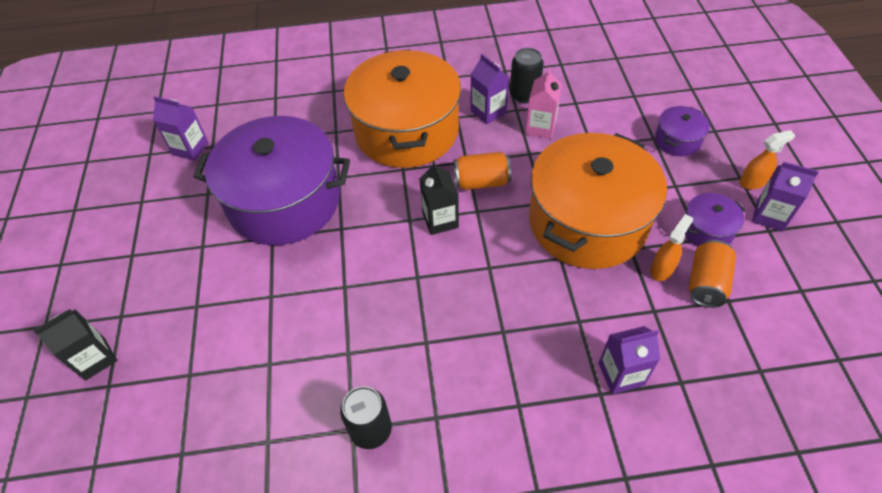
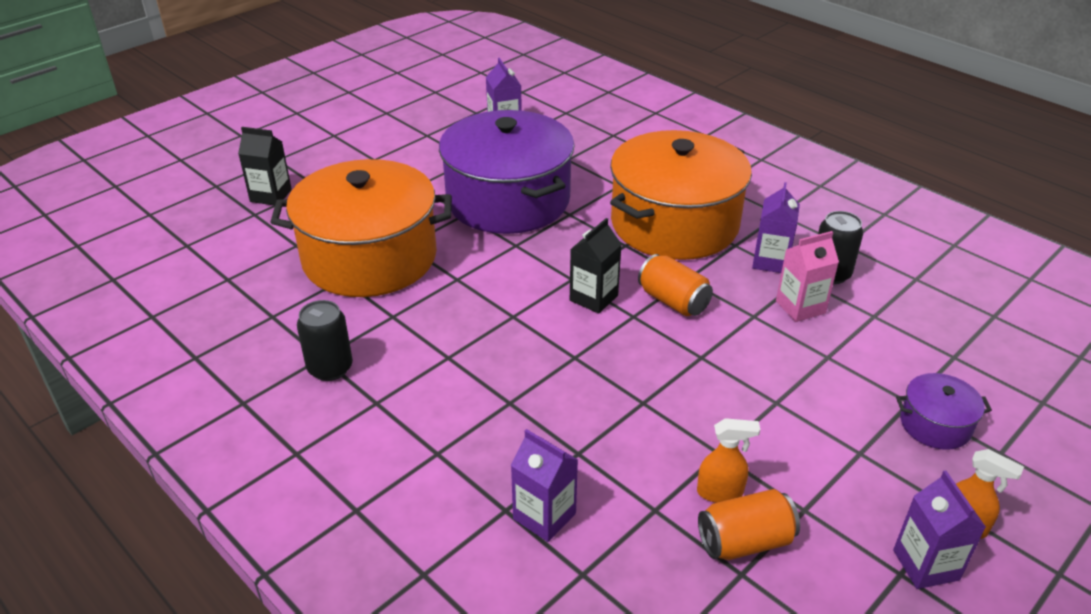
camera: 50 degrees right, 15 degrees down
orange pot [529,133,667,269] -> orange pot moved to [271,159,452,297]
purple pot [685,193,745,247] -> none

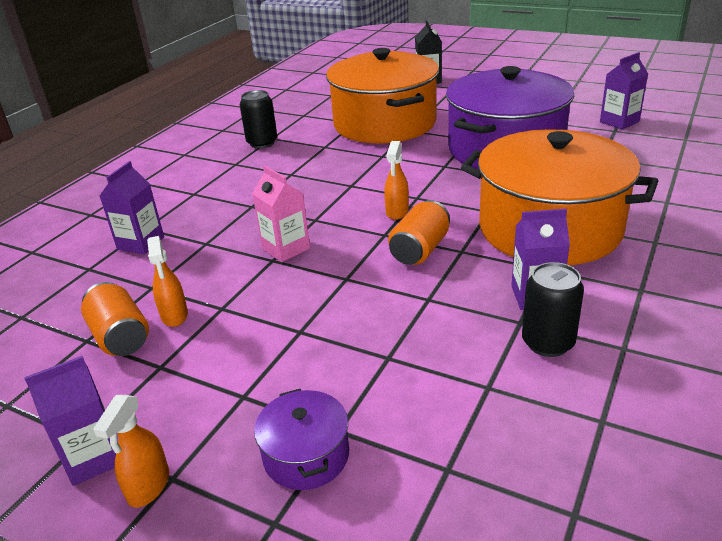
camera: 75 degrees right, 5 degrees down
black carton [570,218,622,314] -> orange spray bottle [384,141,409,220]
pink carton [776,231,839,322] -> pink carton moved to [252,166,310,262]

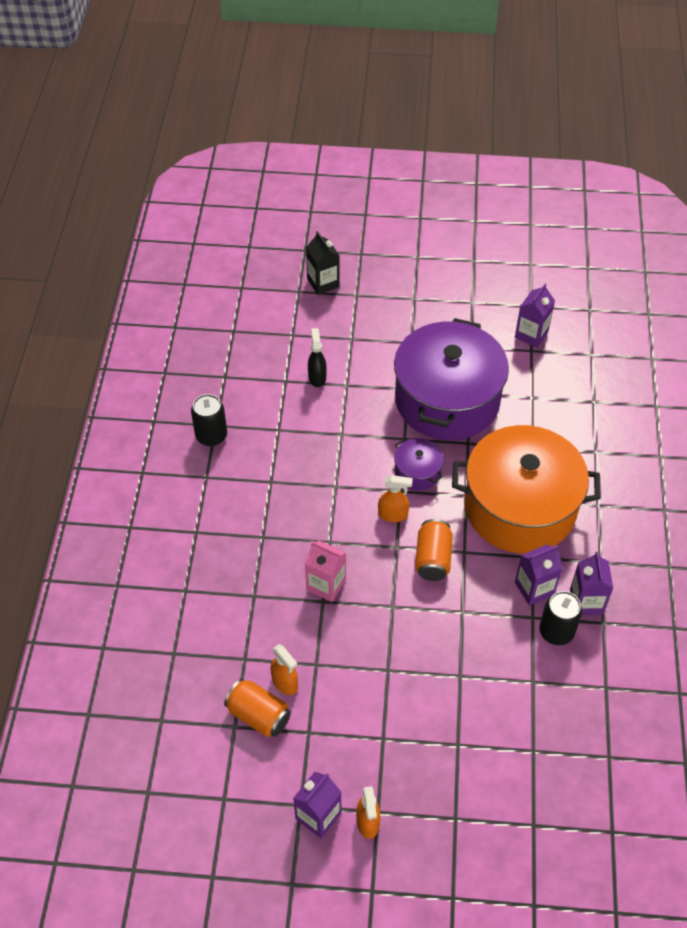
camera: 25 degrees left, 20 degrees up
purple carton [100,161,164,255] -> purple carton moved to [570,552,613,615]
purple pot [254,389,349,490] -> purple pot moved to [394,438,444,491]
orange pot [326,48,439,143] -> black spray bottle [308,328,326,387]
orange spray bottle [384,141,409,220] -> orange spray bottle turned 75 degrees counterclockwise [378,475,413,522]

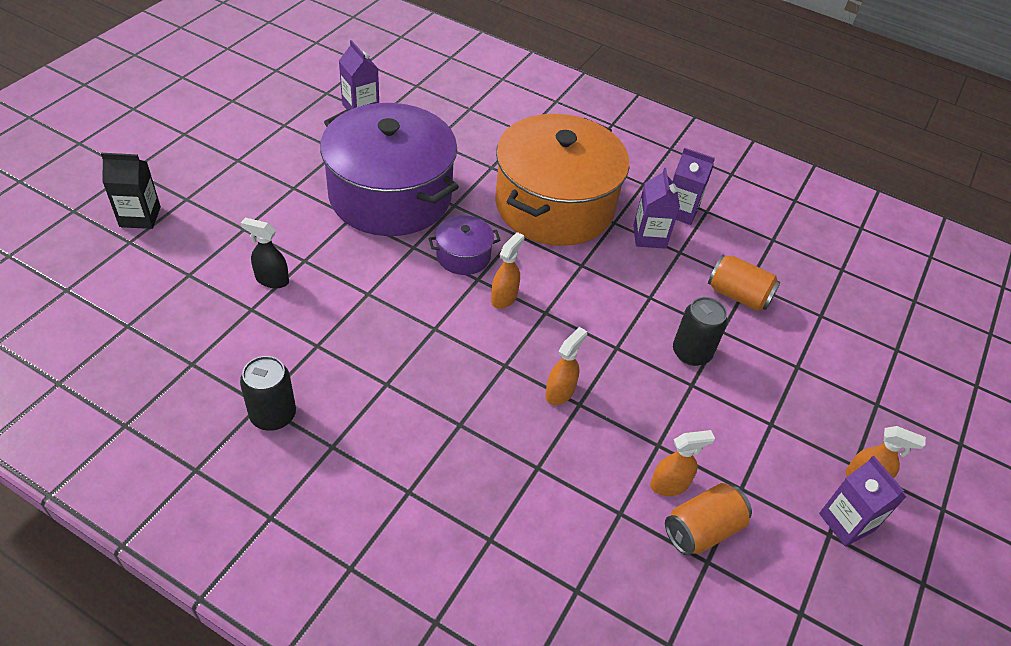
camera: 70 degrees left, 5 degrees down
pink carton [305,540,346,602] -> orange spray bottle [545,327,587,405]
orange can [415,519,453,581] -> orange can moved to [708,255,781,311]
black can [539,591,582,645] -> black can moved to [673,297,728,366]

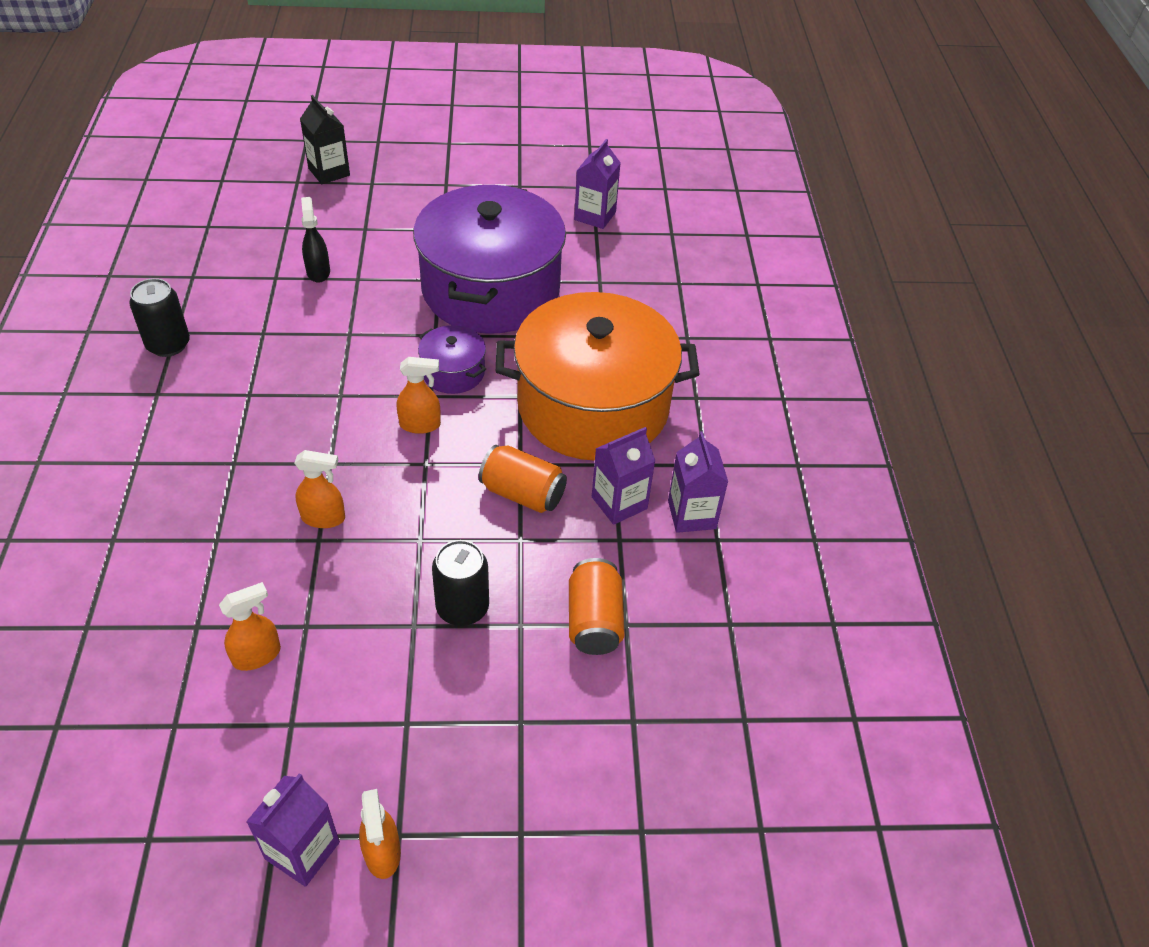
camera: 60 degrees right, 0 degrees up
orange spray bottle [650,430,715,496] -> orange spray bottle turned 75 degrees counterclockwise [219,582,281,671]
orange can [665,483,752,555] -> orange can moved to [479,445,567,513]

